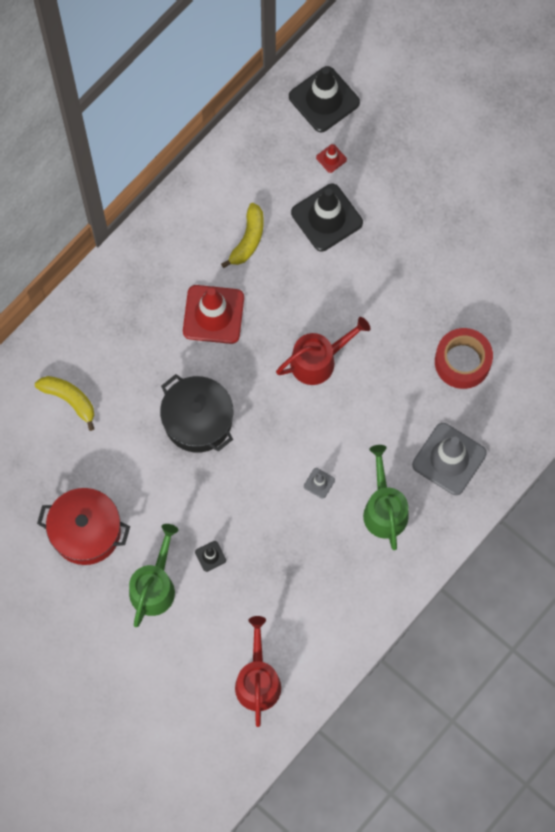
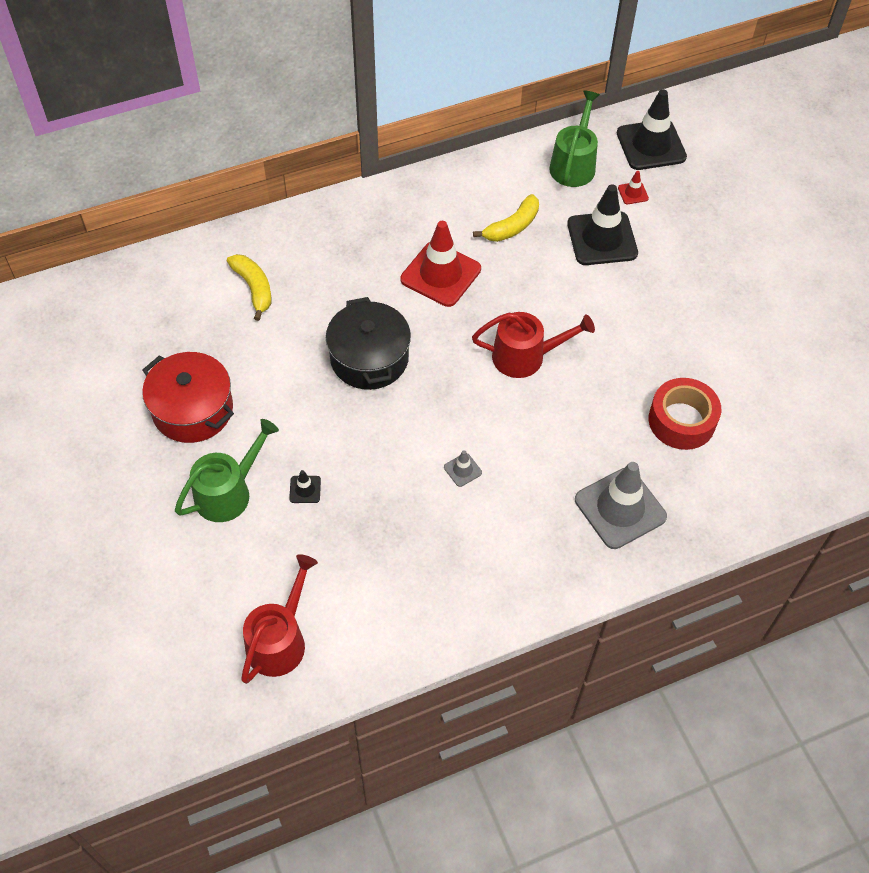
camera: 25 degrees right, 15 degrees down
green watering can [363,445,409,550] -> green watering can moved to [549,91,600,187]

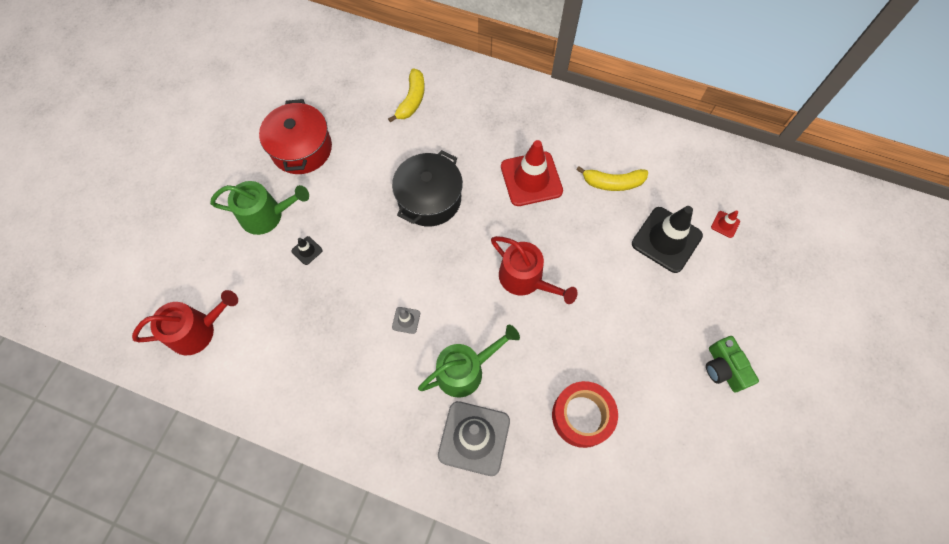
camera: 45 degrees right, 10 degrees up
green watering can [549,91,600,187] -> green watering can moved to [418,325,520,398]
black traffic cone [617,89,687,170] -> none
none -> green camera [706,336,759,392]

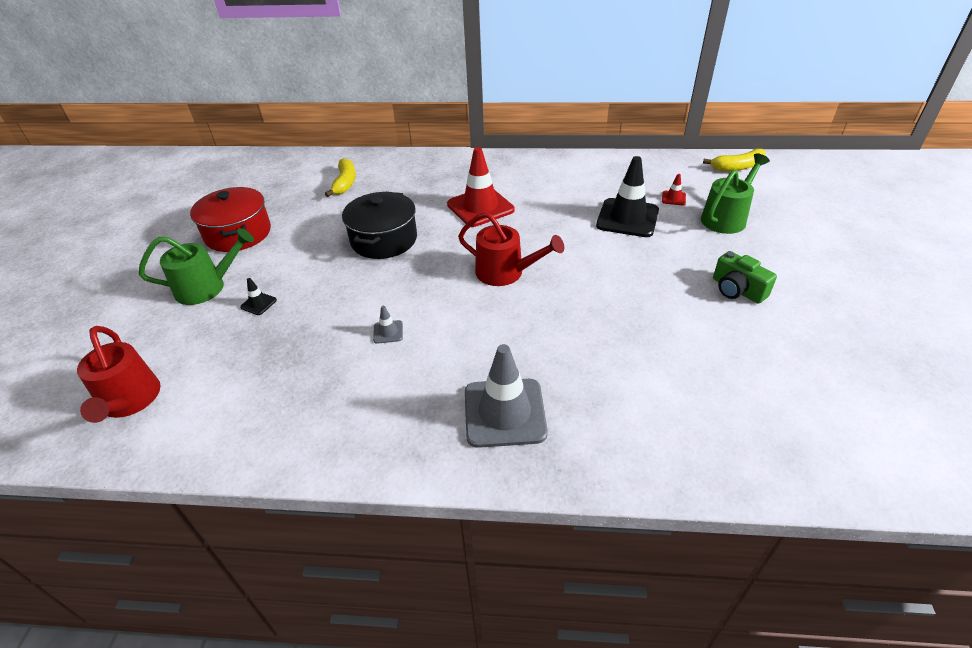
camera: 15 degrees left, 25 degrees down
red watering can [132,290,238,355] -> red watering can turned 105 degrees clockwise [77,326,160,423]
green watering can [418,325,520,398] -> green watering can moved to [701,153,770,234]
red tape [552,381,618,448] -> none
yellow banana [576,166,648,191] -> yellow banana moved to [703,149,766,171]

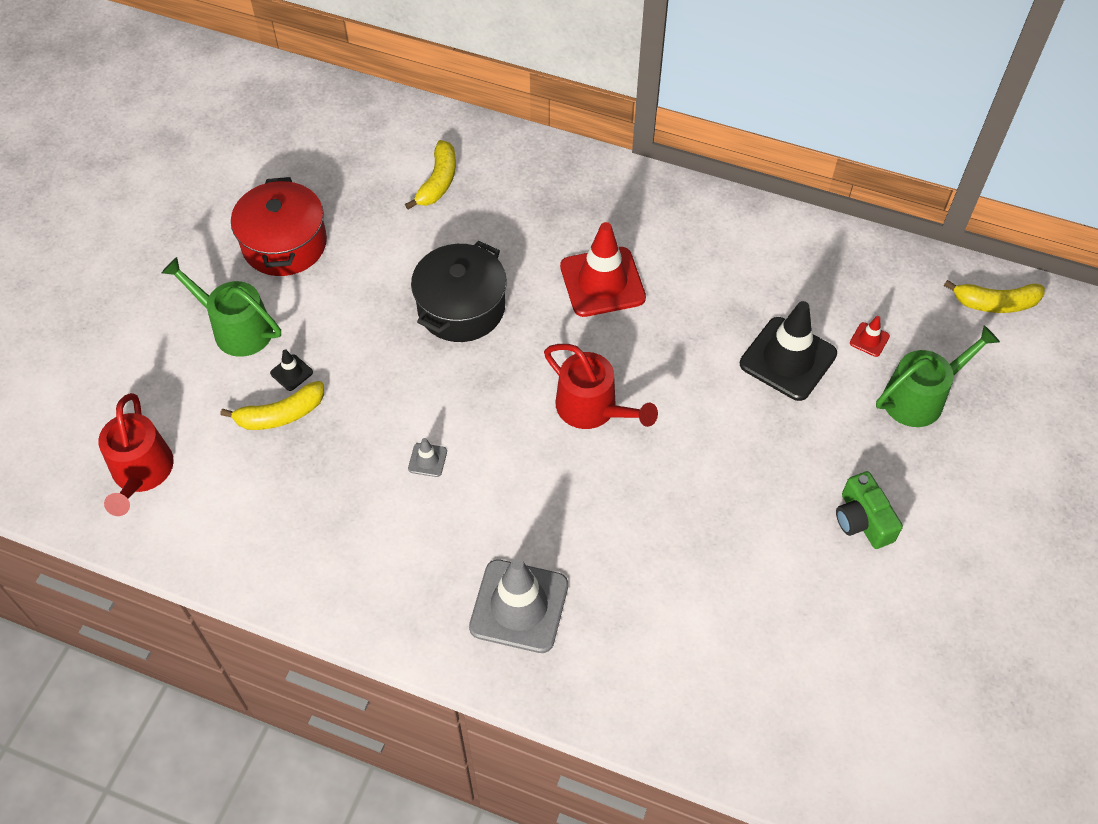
camera: 15 degrees right, 15 degrees up
green watering can [139,228,254,305] -> green watering can turned 150 degrees counterclockwise [162,257,281,357]
none -> yellow banana [221,381,324,430]

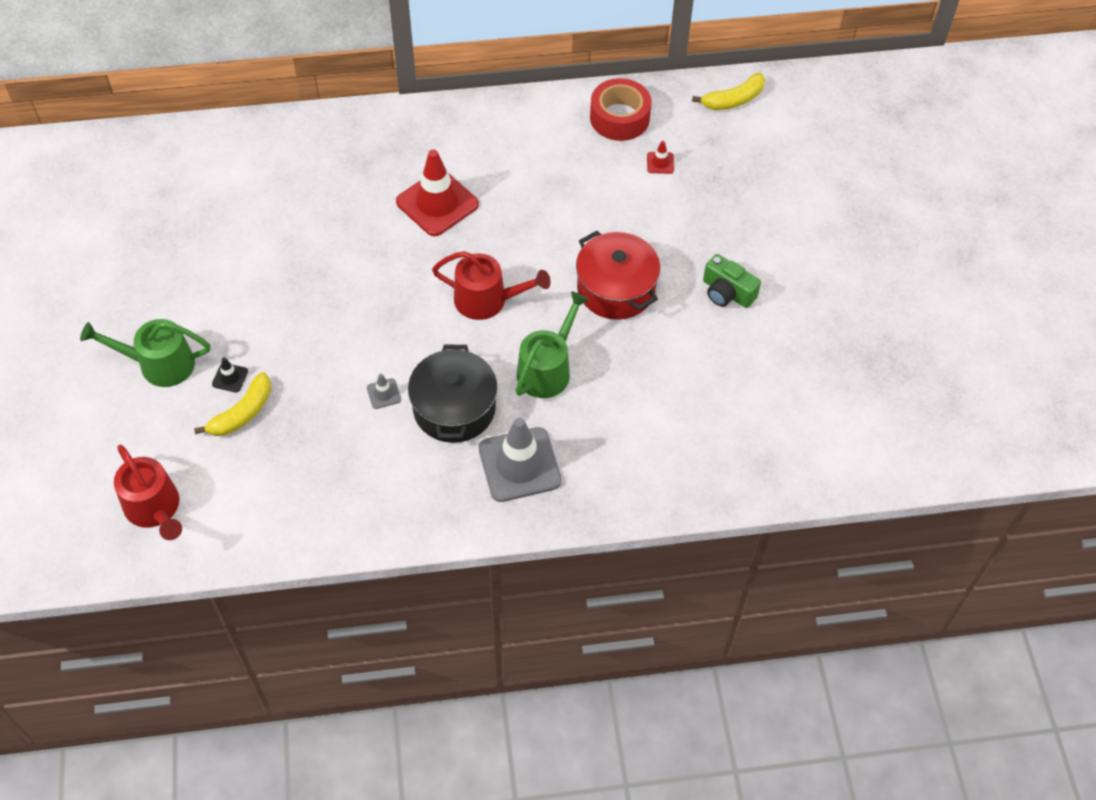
camera: 30 degrees left, 0 degrees up
red pot [231,177,327,276] -> red pot moved to [576,231,660,320]
yellow banana [405,140,456,209] -> none
black pot [411,241,507,342] -> black pot moved to [408,344,498,443]
black traffic cone [740,301,837,401] -> none
green watering can [876,325,1000,427] -> green watering can moved to [515,291,589,398]
none -> red tape [590,78,651,141]

